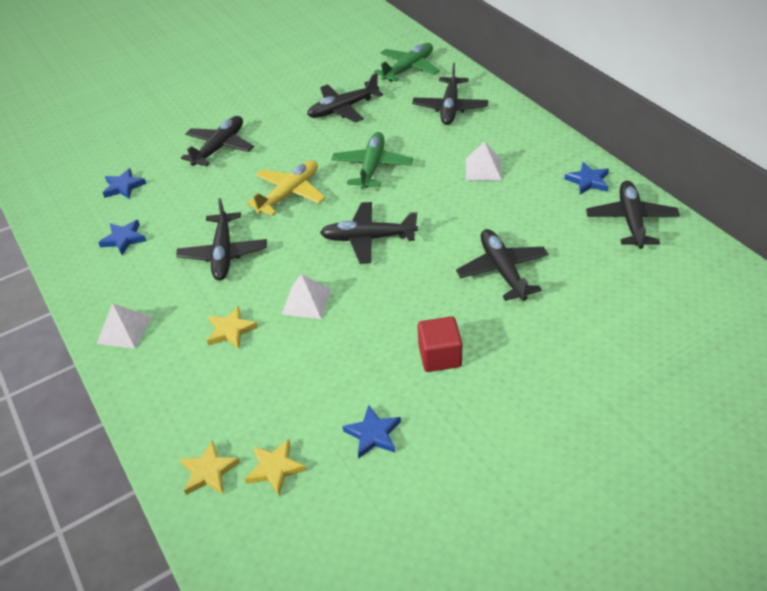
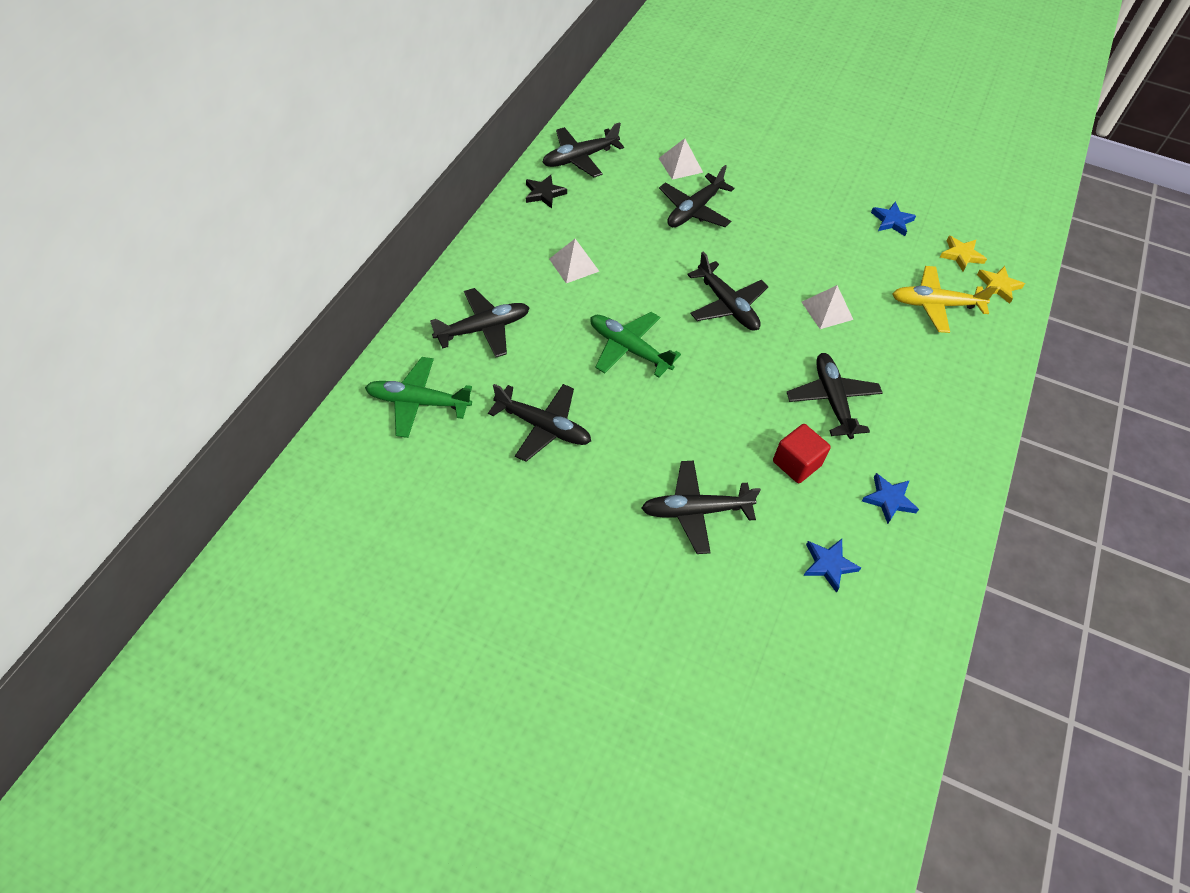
camera: 130 degrees left, 10 degrees up
white pyramid [97,303,152,349] -> white pyramid moved to [659,138,703,180]
black plane [176,198,267,280] -> black plane turned 60 degrees counterclockwise [787,353,882,439]
yellow star [207,306,258,349] -> none
yellow plane [247,160,325,216] -> yellow plane moved to [892,266,997,333]
green plane [331,132,413,189] -> green plane turned 60 degrees clockwise [590,312,681,378]
red cube [418,316,462,372] -> red cube moved to [773,424,831,483]
blue star [564,162,609,194] -> black star [526,175,567,209]

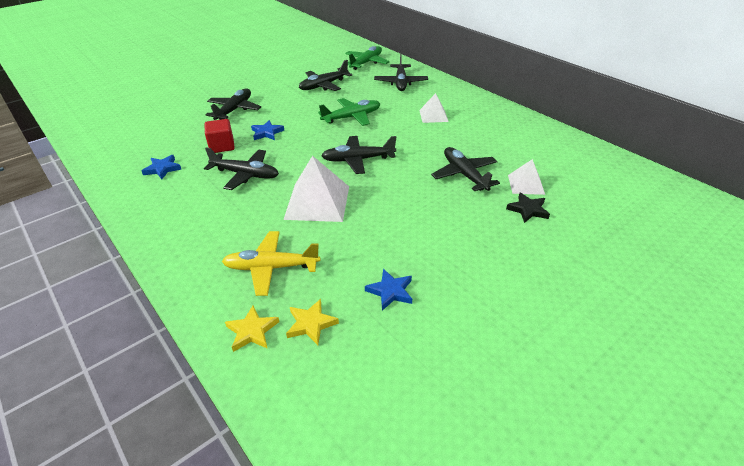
camera: 120 degrees right, 15 degrees down
black star [526,175,567,209] -> black star moved to [506,193,550,223]
black plane [542,122,624,177] -> none
white pyramid [802,285,853,329] -> white pyramid [283,156,349,222], size x1.75
blue star [803,539,861,593] -> blue star moved to [251,120,284,140]
yellow plane [892,266,997,333] -> yellow plane turned 120 degrees counterclockwise [222,231,320,296]

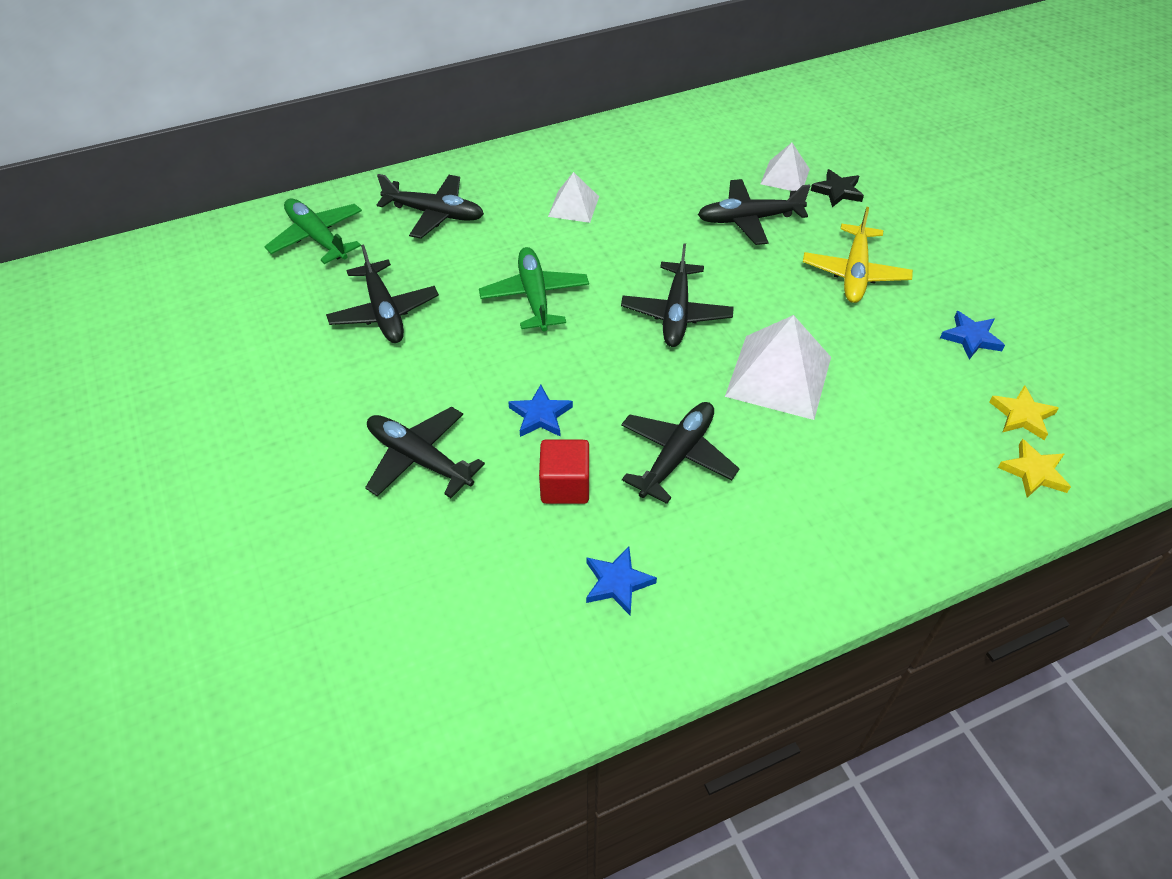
camera: 75 degrees left, 10 degrees up
yellow plane [222,231,320,296] -> yellow plane moved to [803,207,913,303]

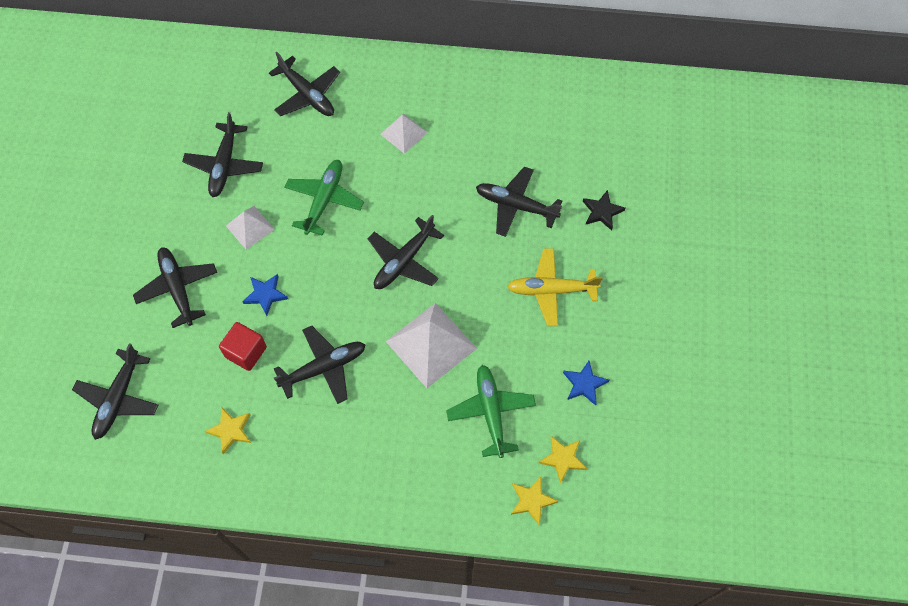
camera: 30 degrees right, 15 degrees up
green plane [264,198,362,264] -> green plane moved to [446,365,536,458]
blue star [586,547,657,615] -> yellow star [205,408,251,454]
white pyramid [760,143,810,191] -> white pyramid moved to [226,206,275,250]
yellow plane [803,207,913,303] -> yellow plane turned 45 degrees clockwise [507,248,603,326]
none -> black plane [72,343,158,440]

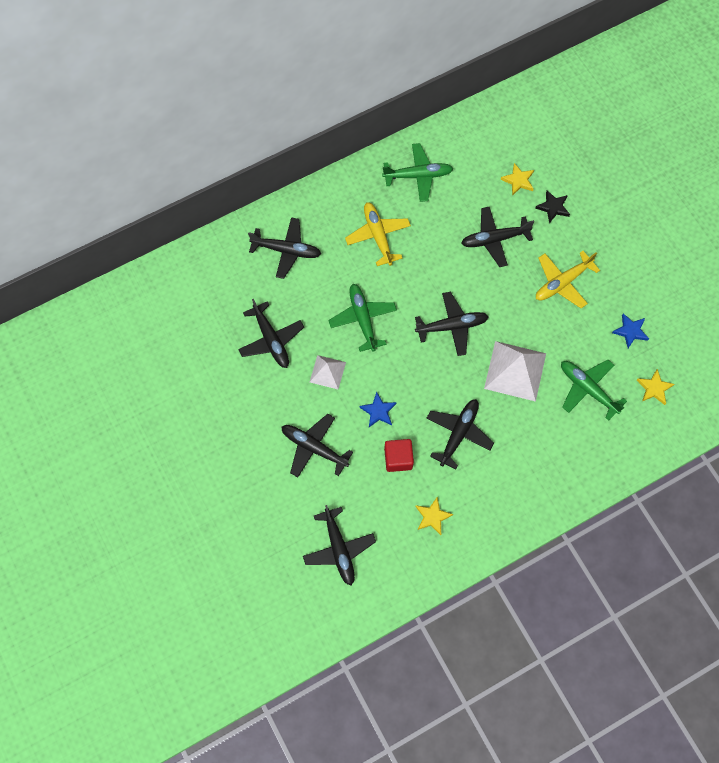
camera: 35 degrees left, 5 degrees up
black plane [368,215,444,289] -> black plane turned 105 degrees counterclockwise [415,292,489,356]
white pyramid [380,113,428,154] -> yellow plane [345,202,411,266]
yellow star [511,477,558,525] -> yellow star moved to [500,163,534,196]
none -> green plane [382,143,454,202]

